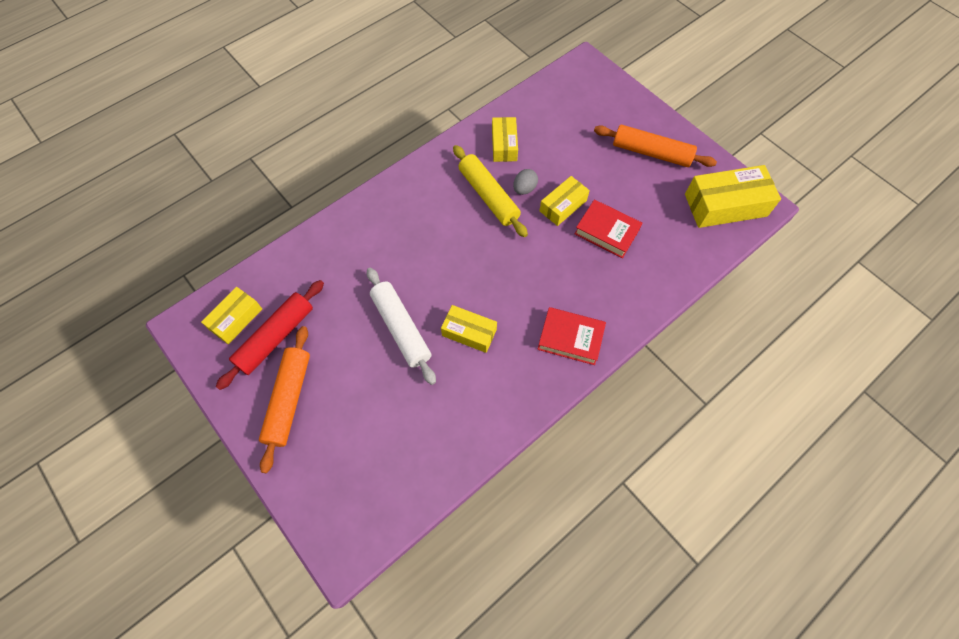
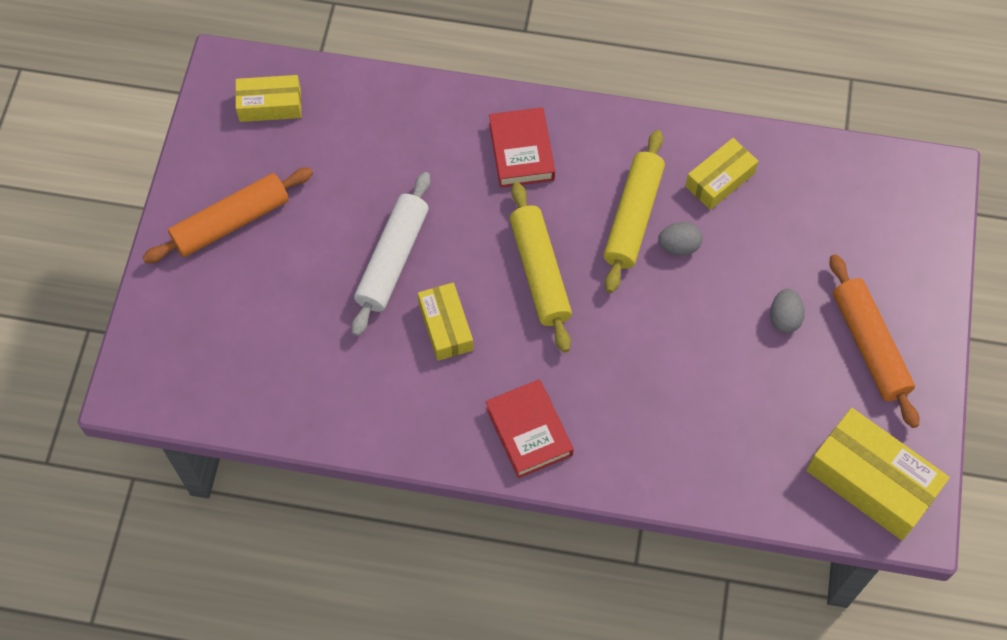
camera: 50 degrees right, 0 degrees up
red rolling pin [216,280,324,390] -> none
yellow box [540,176,590,226] -> none
red book [575,200,642,258] -> red book moved to [489,107,555,188]
none -> yellow rolling pin [510,182,572,352]
none -> grey egg [770,289,805,333]

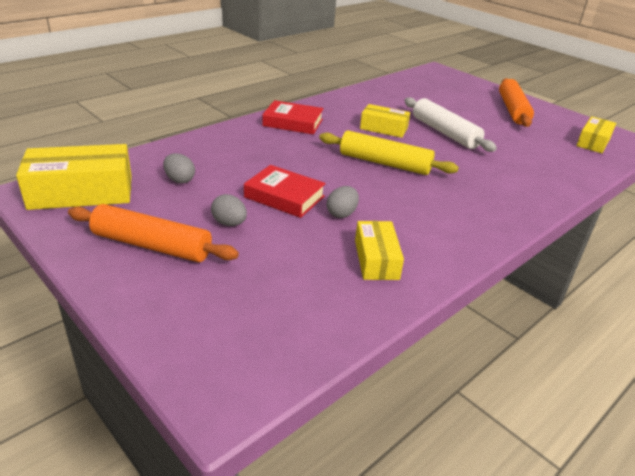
camera: 125 degrees right, 30 degrees down
red book [489,107,555,188] -> red book moved to [244,165,326,218]
yellow rolling pin [604,130,665,293] -> none
none -> grey egg [163,153,195,183]

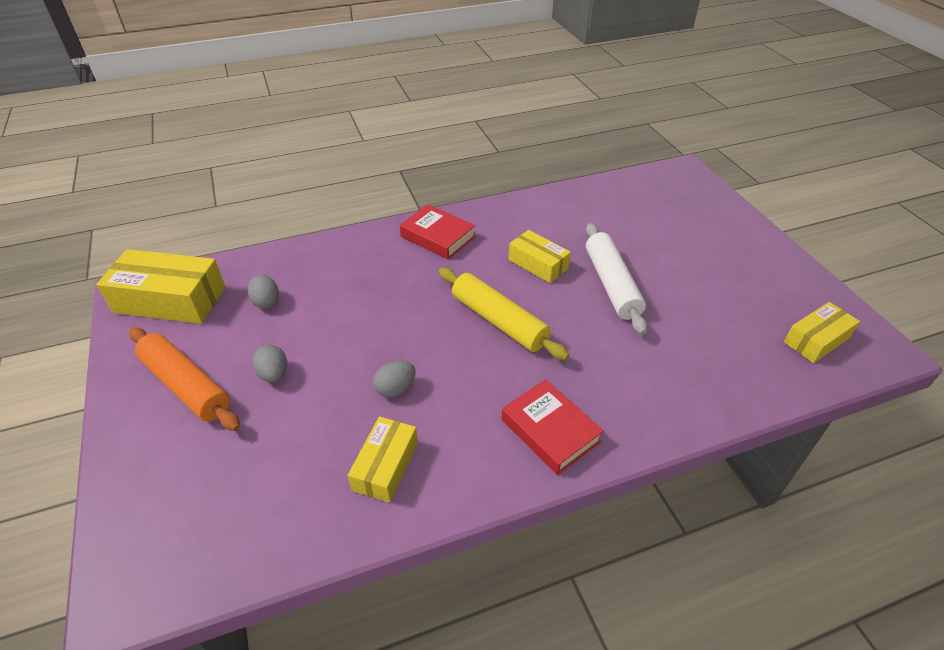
camera: 25 degrees right, 10 degrees up
red book [244,165,326,218] -> red book moved to [502,379,604,475]
orange rolling pin [499,78,534,127] -> none

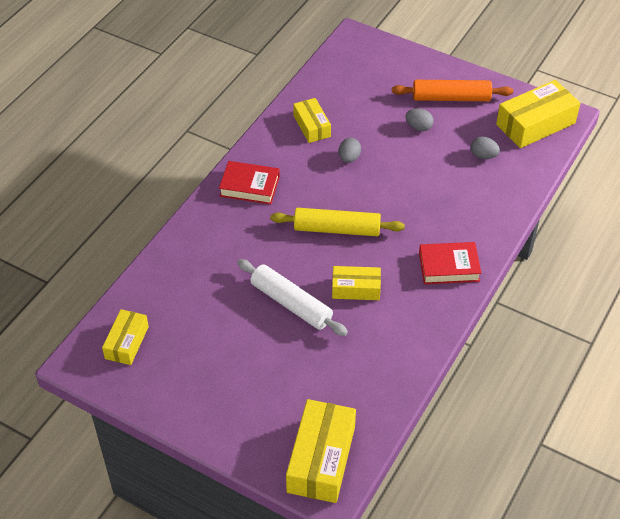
camera: 140 degrees right, 5 degrees up
none -> yellow box [286,399,356,503]

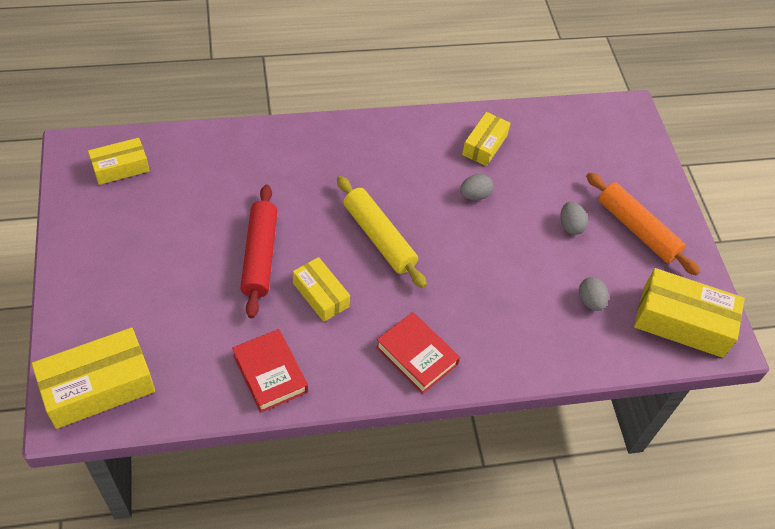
camera: 45 degrees right, 5 degrees up
red book [219,161,280,204] -> red book moved to [232,329,308,413]
white rolling pin [237,259,348,336] -> red rolling pin [240,184,278,318]

